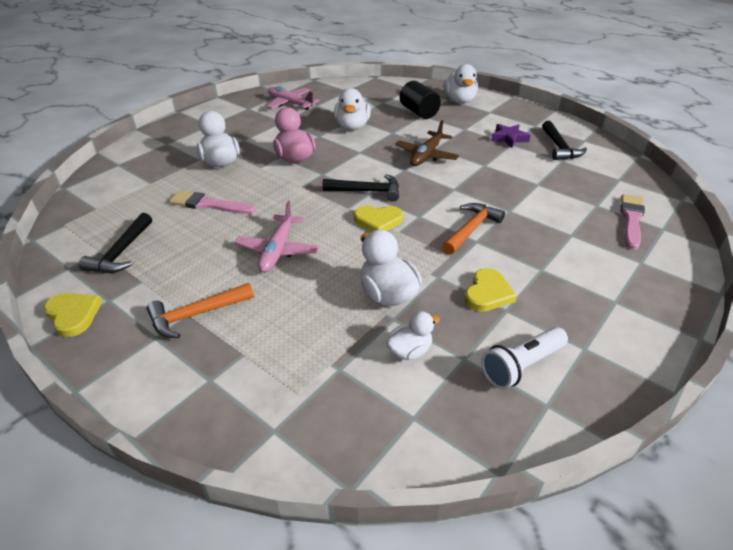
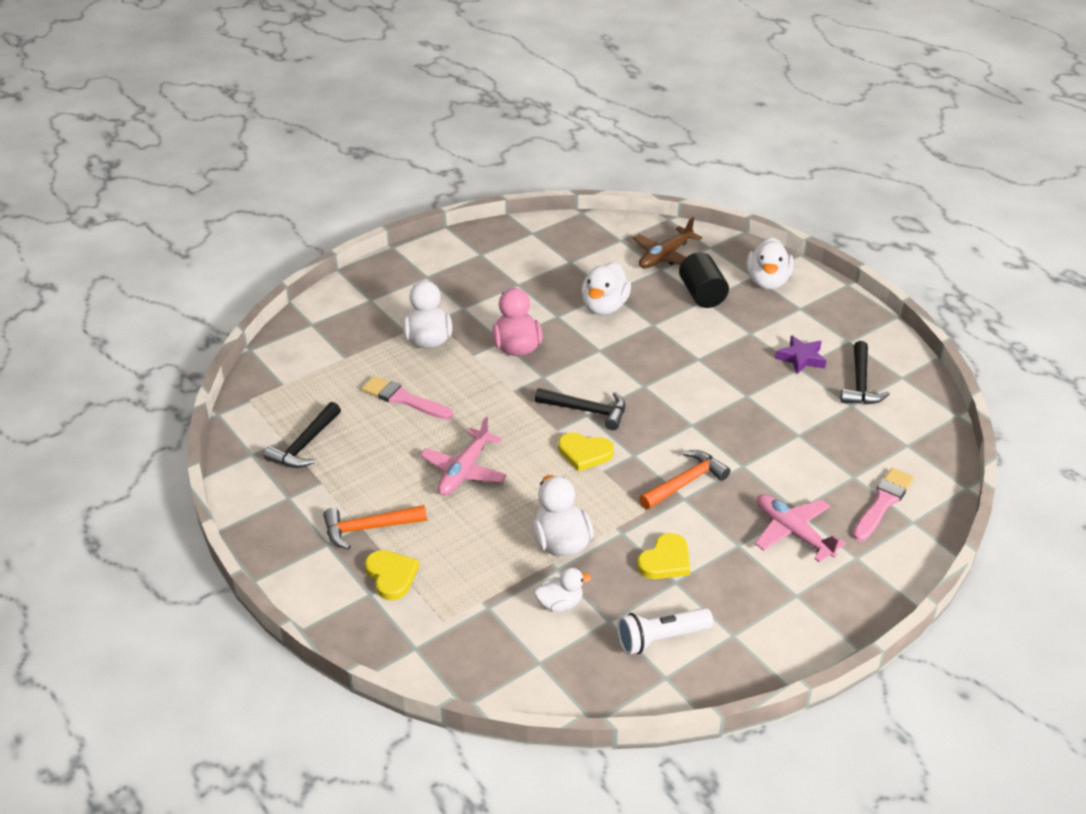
camera: 15 degrees right, 0 degrees up
yellow heart [44,293,102,337] -> yellow heart moved to [365,550,419,600]
pink plane [267,86,320,110] -> pink plane moved to [755,494,846,562]
brown plane [395,120,459,166] -> brown plane moved to [633,217,702,269]

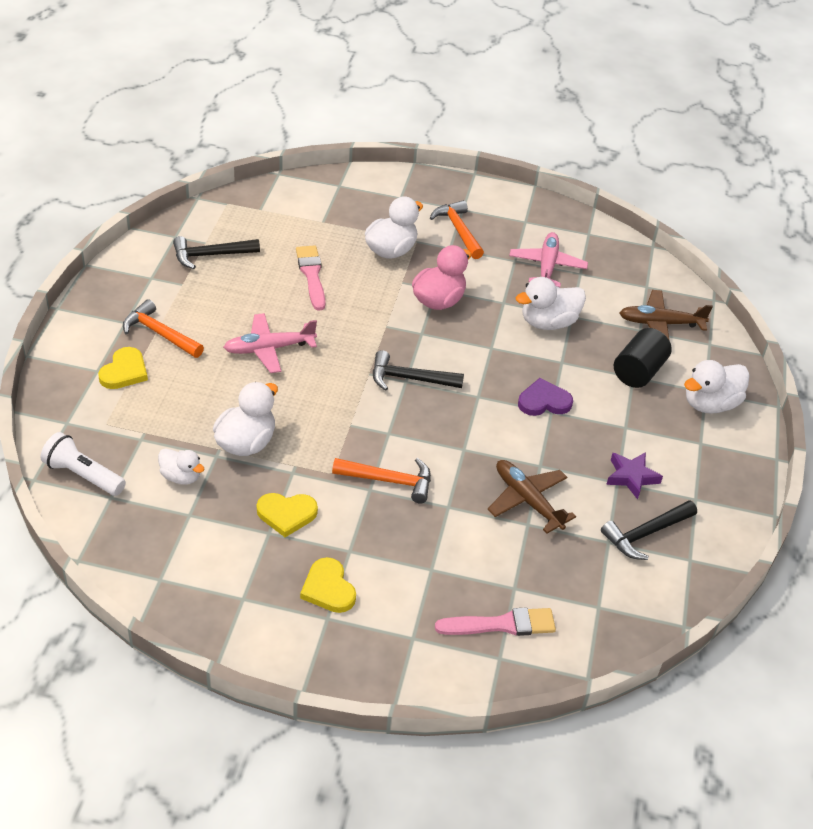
camera: 45 degrees right, 5 degrees up
black hammer [535,388,626,430] -> black hammer turned 120 degrees clockwise [373,350,464,391]
yellow heart [558,433,614,472] -> yellow heart moved to [300,557,356,613]
white flashlight [617,608,713,655] -> white flashlight moved to [41,432,126,496]
pink plane [755,494,846,562] -> pink plane moved to [509,232,588,287]
none -> orange hammer [430,200,484,259]
none -> brown plane [488,460,576,534]
none -> purple heart [518,378,573,416]

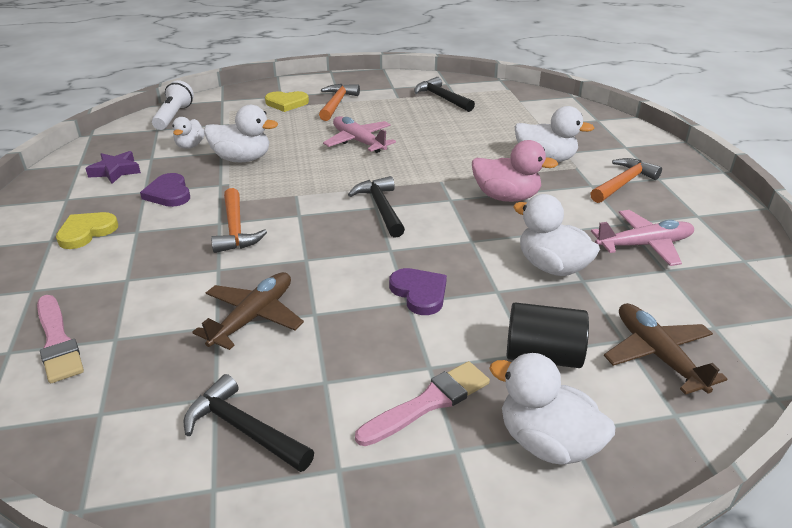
camera: 70 degrees right, 10 degrees down
yellow heart [257,493,318,537] -> purple heart [140,173,190,207]
pink brush [296,245,325,311] -> pink brush moved to [355,361,490,446]
purple star [606,452,663,499] -> purple star moved to [85,151,141,184]

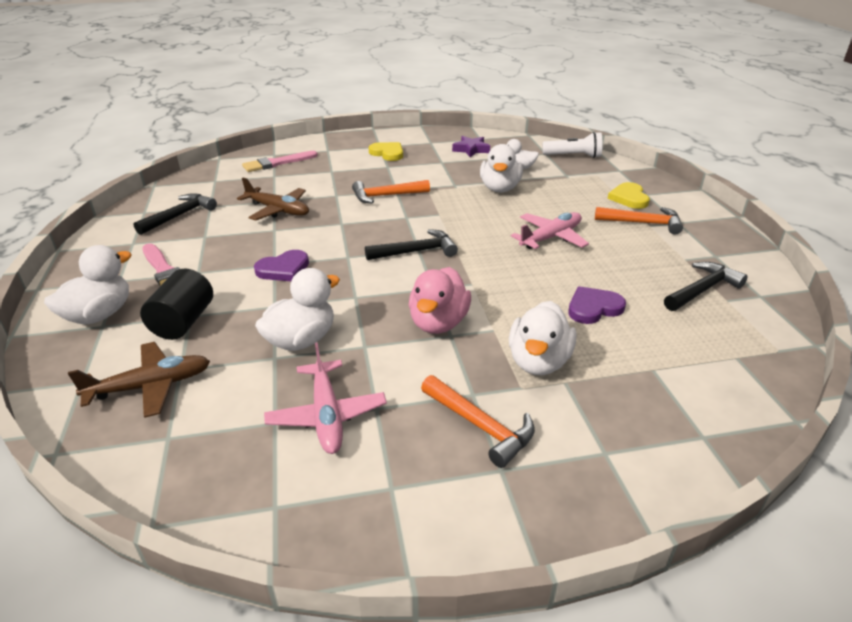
camera: 90 degrees right, 0 degrees up
purple heart [140,173,190,207] -> purple heart moved to [568,286,626,324]

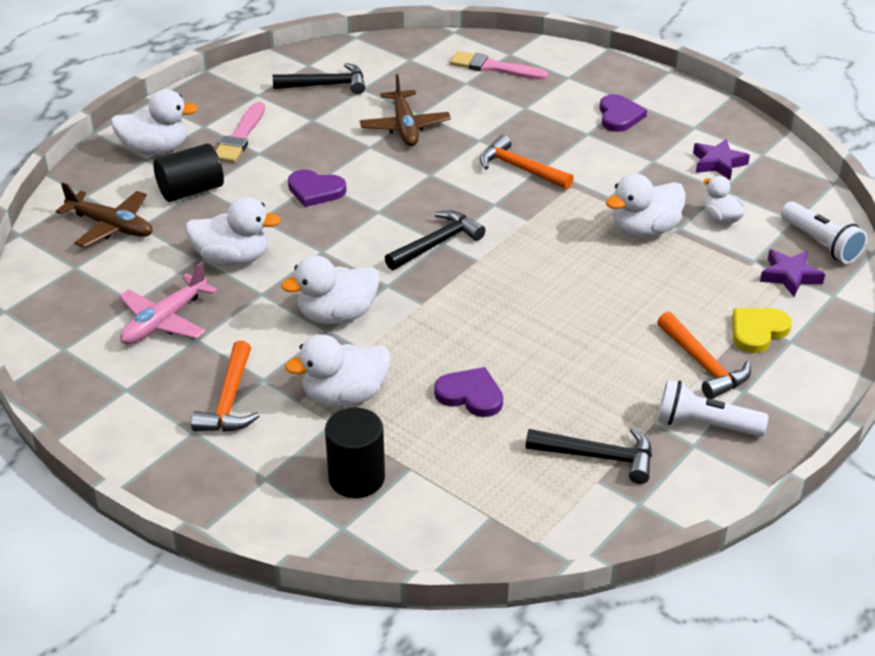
camera: 50 degrees right, 5 degrees up
black hammer [365,229,458,260] -> black hammer turned 75 degrees counterclockwise [385,211,485,270]
yellow heart [369,142,403,161] -> purple heart [599,94,647,132]
pink duck [409,267,471,334] -> white duck [281,255,380,324]
pink plane [511,212,589,249] -> none
none -> black cylinder [325,407,385,498]
none -> white flashlight [657,380,768,437]
none -> purple star [760,250,825,297]

